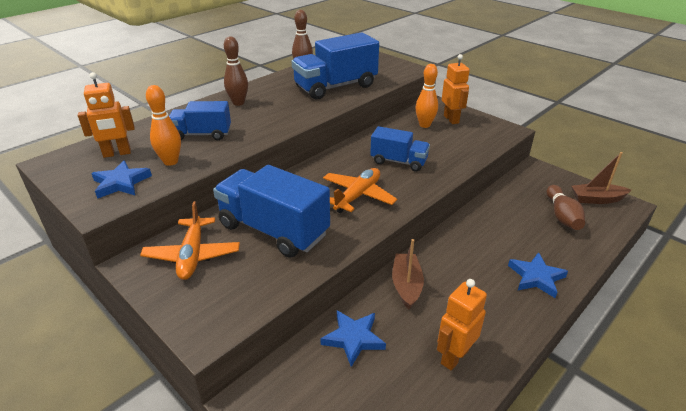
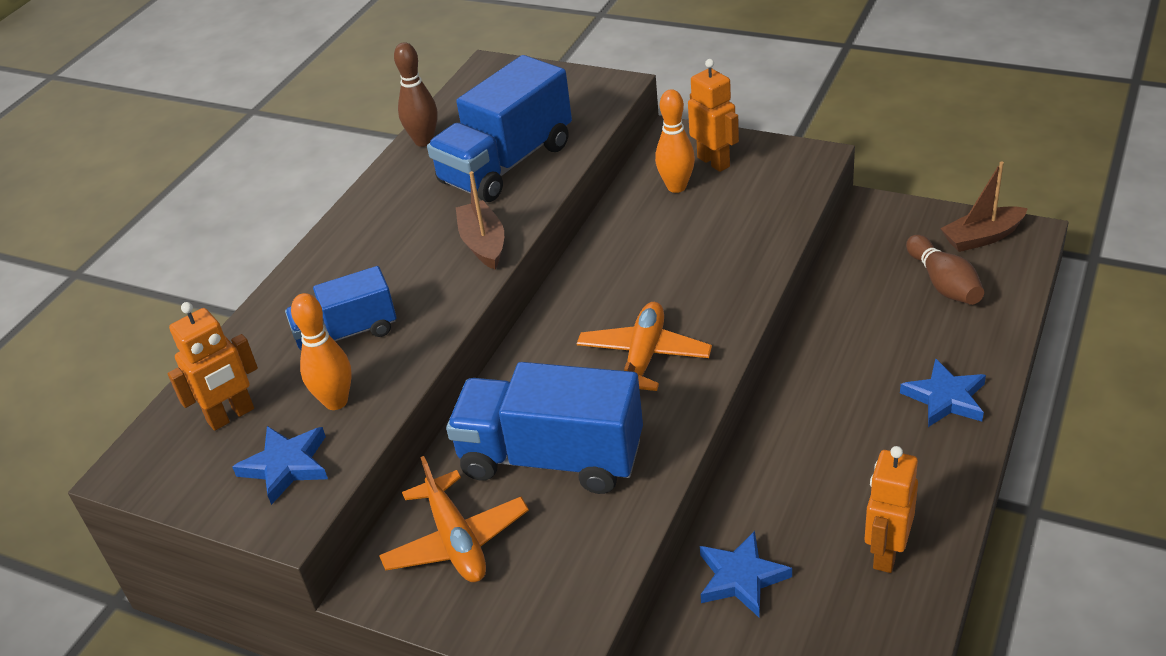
camera: 15 degrees left, 5 degrees up
brown bowling pin [224,36,248,106] -> none
blue truck [370,126,430,171] -> none
brown boat [392,239,424,309] -> brown boat moved to [456,171,504,270]

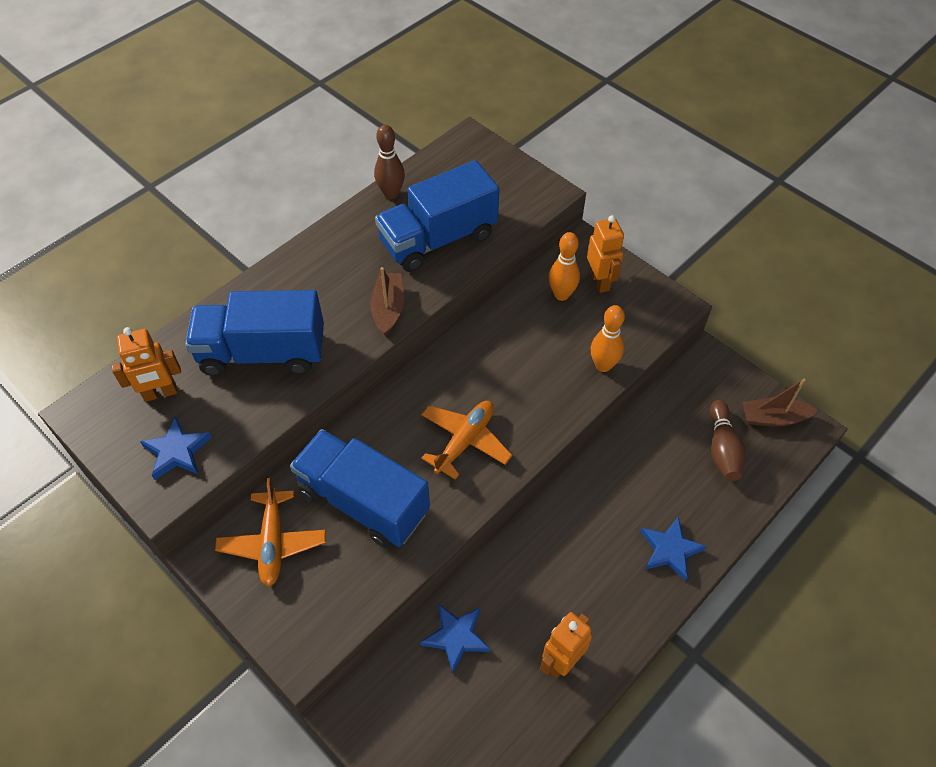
camera: 15 degrees right, 15 degrees up
blue truck [285,266,396,350] -> blue truck [185,290,324,376], size x1.68
orange bowling pin [291,293,352,410] -> orange bowling pin moved to [590,305,625,372]

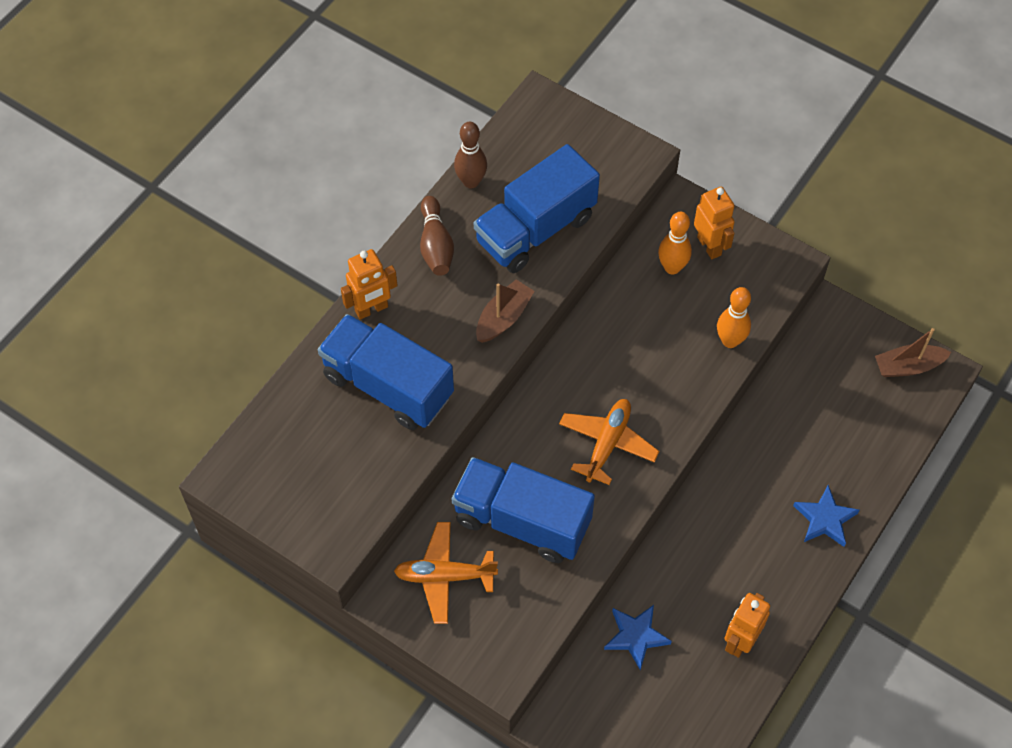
camera: 10 degrees left, 5 degrees up
orange robot [111,327,181,402] -> orange robot moved to [341,249,398,320]
blue star [140,416,212,480] -> none
blue truck [185,290,324,376] -> blue truck turned 45 degrees clockwise [318,314,454,430]
orange plane [215,478,326,587] -> orange plane turned 105 degrees clockwise [394,522,498,624]
brown boat [370,267,404,336] -> brown boat turned 45 degrees clockwise [476,279,535,343]
brown bowling pin [710,400,746,481] -> brown bowling pin moved to [420,196,454,276]

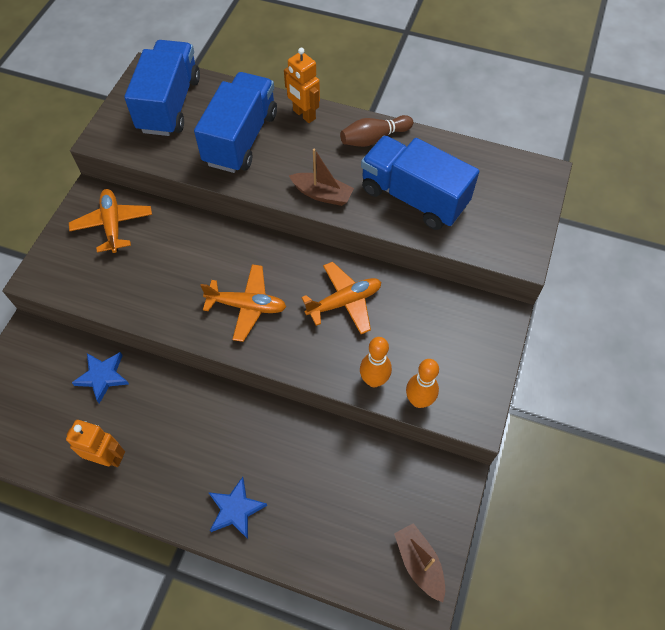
camera: 75 degrees right, 0 degrees up
blue truck [452,457,595,563] -> blue truck moved to [124,40,200,136]
brown bowling pin [454,122,487,188] -> none
orange bowling pin [658,212,692,274] -> orange bowling pin moved to [406,359,439,408]
orange robot [694,187,734,259] -> none
none -> orange plane [301,262,381,334]

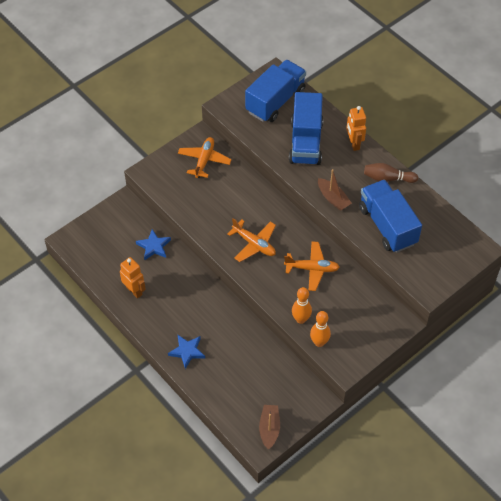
camera: 30 degrees right, 5 degrees down
blue truck [194,72,277,173] -> blue truck turned 135 degrees clockwise [289,92,323,165]

